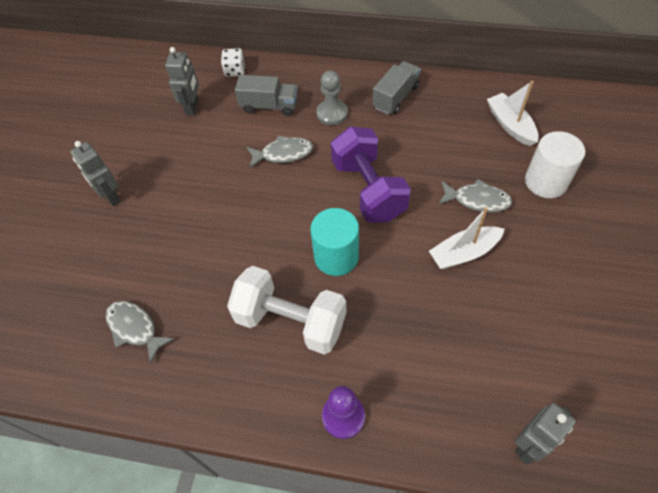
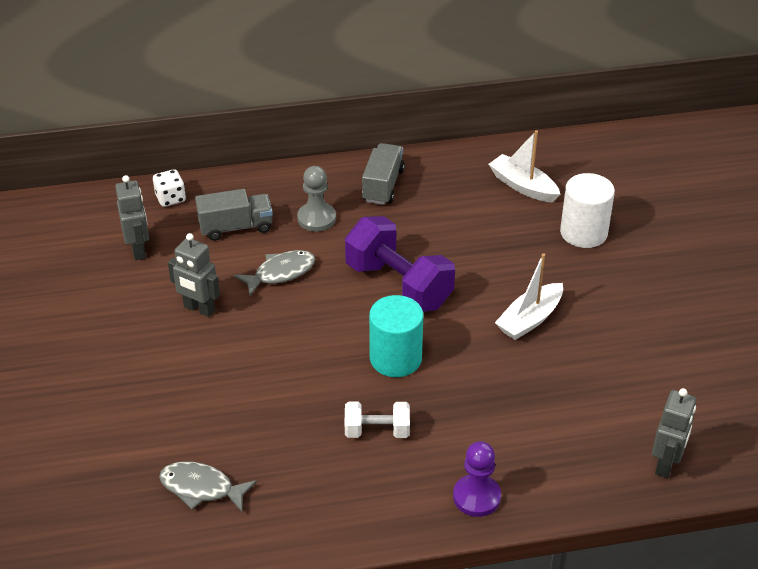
camera: 25 degrees left, 15 degrees down
grey robot [70,141,121,206] -> grey robot moved to [168,233,220,317]
white dumbbell [227,266,347,355] -> white dumbbell [345,402,410,438], size x0.53
grey fish [438,179,512,212] -> none

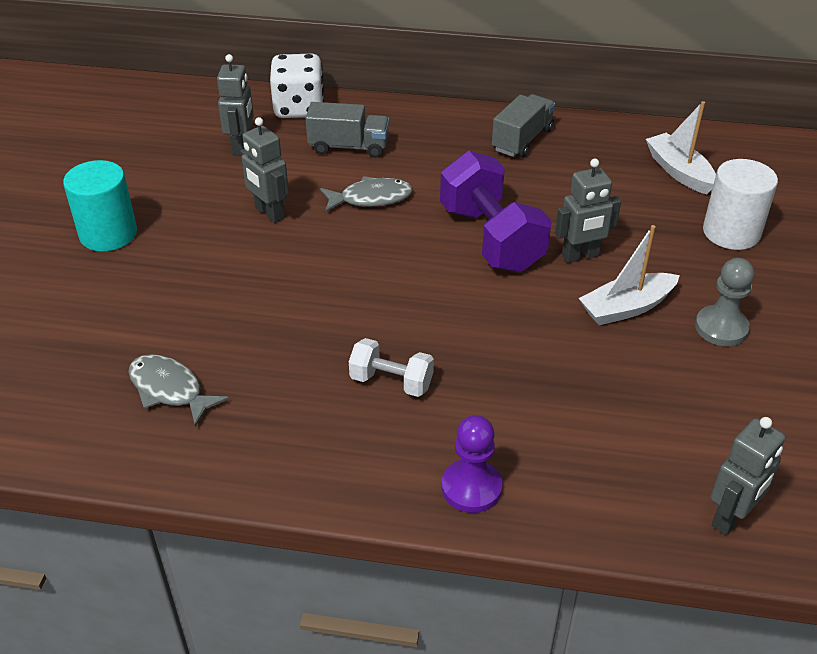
camera: 20 degrees right, 0 degrees up
white dice [153,169,186,207] -> white dice [270,54,324,118], size x1.74
grey pawn [297,166,336,232] -> grey pawn moved to [695,258,754,346]
turquoise cylinder [369,295,423,377] -> turquoise cylinder moved to [63,160,137,251]
none -> grey robot [555,159,621,263]

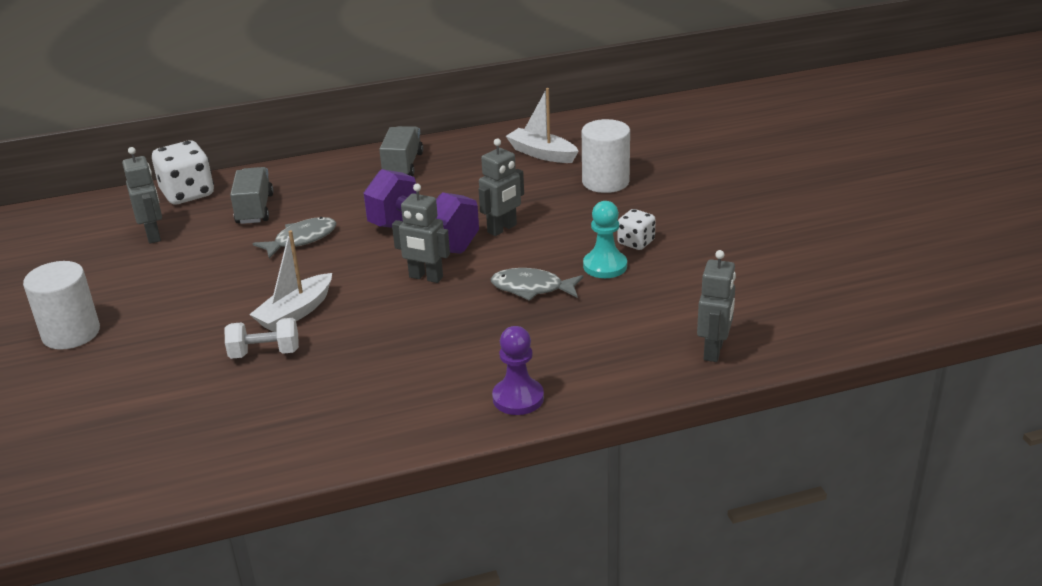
camera: 25 degrees left, 10 degrees down
turquoise cylinder [63,160,137,251] -> white cylinder [23,261,100,350]
grey fish [128,354,229,427] -> grey fish moved to [491,268,583,301]
grey robot [240,117,289,223] -> grey robot moved to [392,184,450,283]
grey truck [305,102,389,158] -> grey truck turned 75 degrees counterclockwise [230,167,274,224]
white dumbbell [349,338,434,397] -> white dumbbell moved to [225,318,299,359]
white boat [579,225,680,325] -> white boat moved to [249,230,332,332]
grey pawn [695,258,754,346] -> white dice [617,209,656,250]
none -> turquoise pawn [583,201,627,278]

